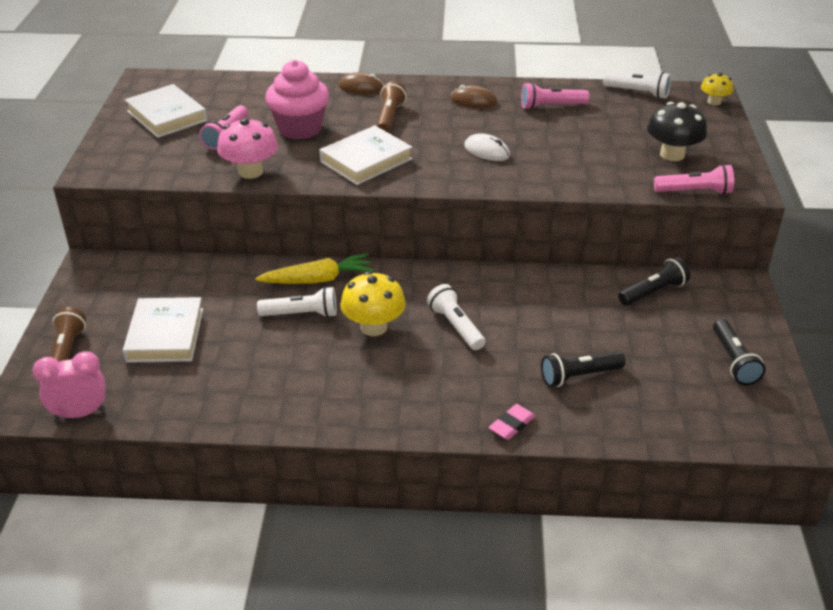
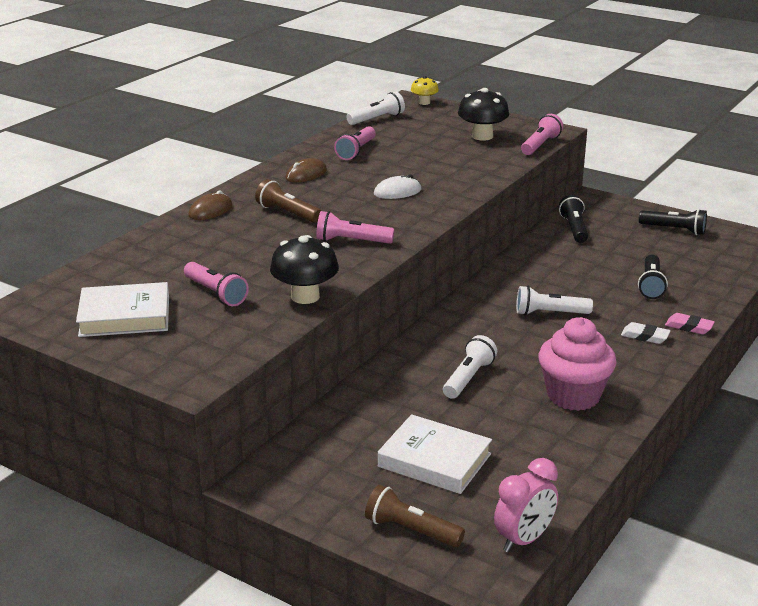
camera: 60 degrees left, 10 degrees down
pink clock [32,351,106,419] -> pink clock turned 150 degrees counterclockwise [494,458,558,553]
pink mushroom [217,117,278,179] -> black mushroom [270,235,339,304]
yellow carrot [255,253,374,284] -> none
pink cupcake [265,60,329,140] -> pink cupcake moved to [538,317,617,411]
white book [319,125,412,185] -> pink flashlight [316,211,394,244]
yellow mushroom [340,271,406,336] -> none
pink eraser [489,404,536,440] -> pink eraser turned 45 degrees counterclockwise [665,313,715,334]
none -> white eraser [621,322,671,344]

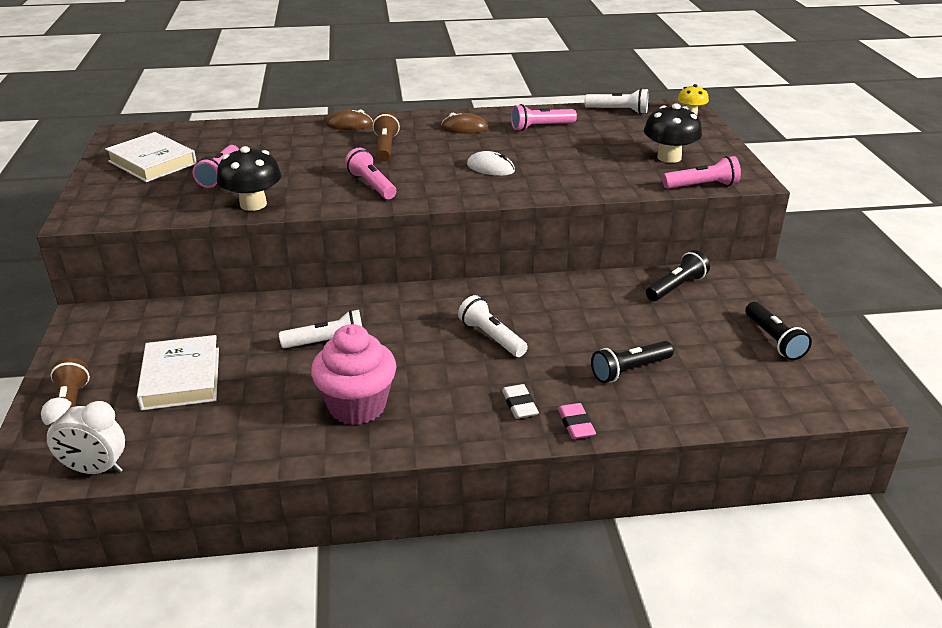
camera: 50 degrees right, 5 degrees up
pink clock [494,458,558,553] -> white clock [41,397,125,474]

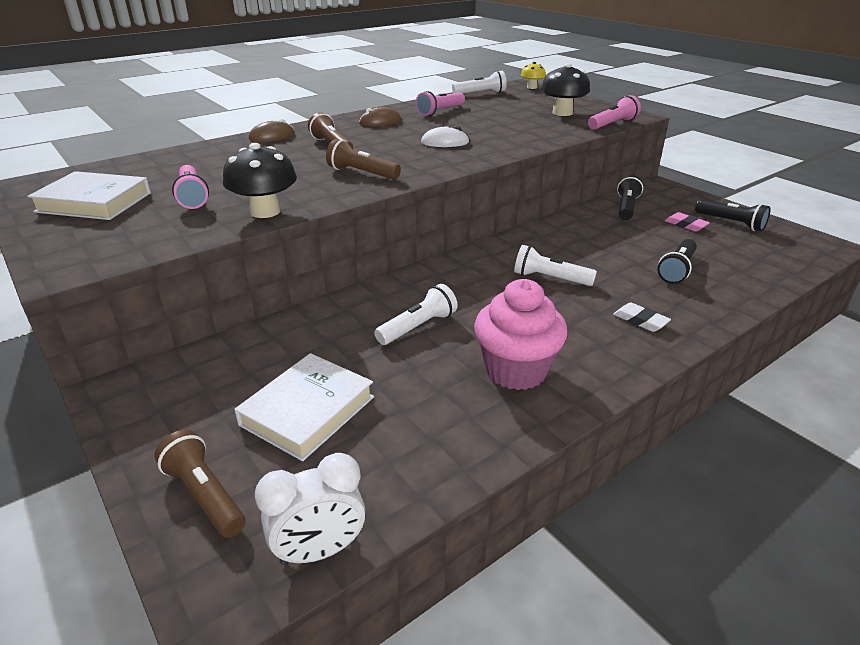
camera: 30 degrees left, 0 degrees up
white book [137,335,219,410] -> white book turned 75 degrees clockwise [234,353,374,461]
pink flashlight [345,148,396,199] -> brown flashlight [326,139,401,180]
pink eraser [558,403,596,439] -> pink eraser moved to [665,212,710,232]

